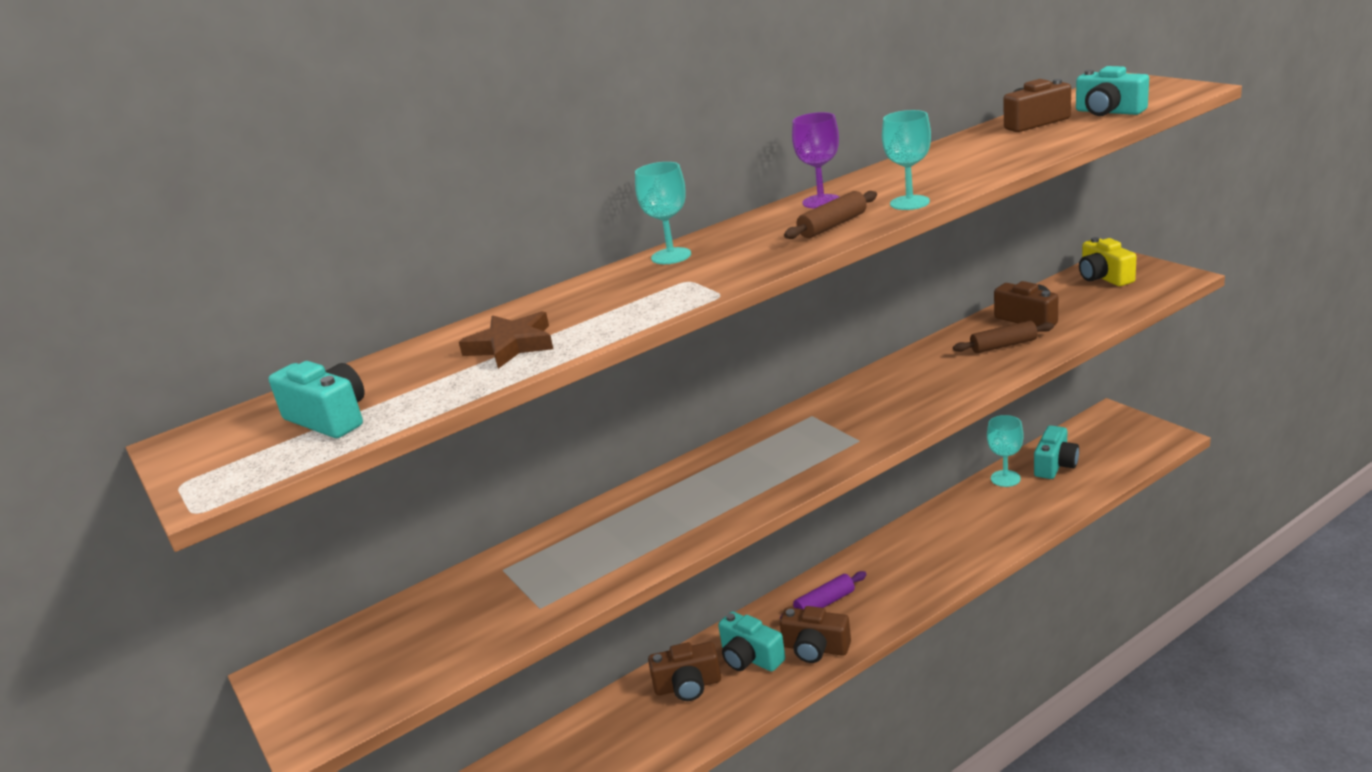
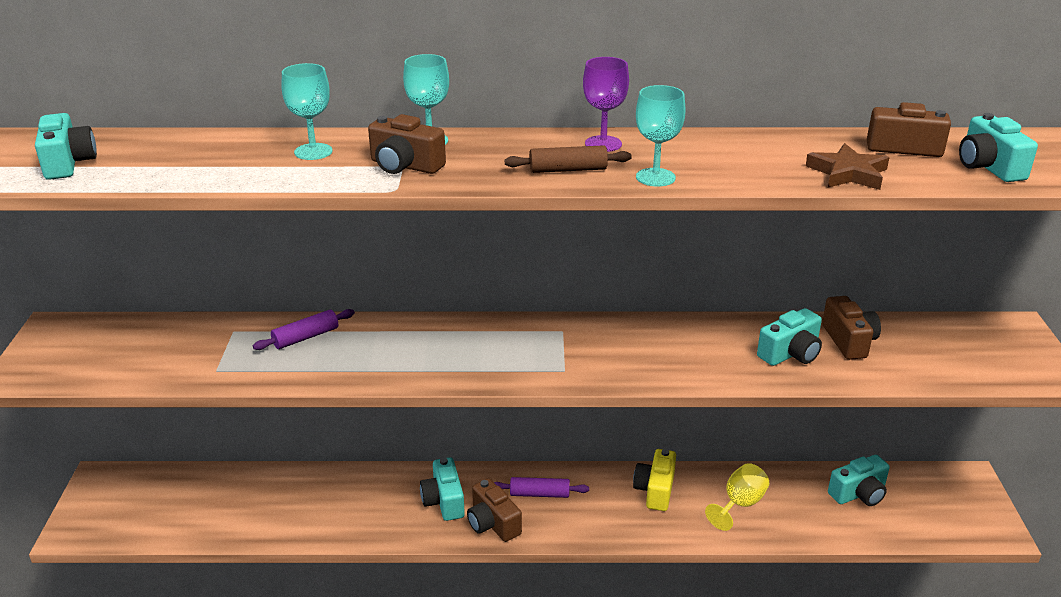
camera: 30 degrees right, 5 degrees up
brown star [459,311,553,369] -> brown star moved to [806,143,890,190]
brown camera [648,642,721,701] -> brown camera moved to [368,114,446,174]
brown rolling pin [953,321,1054,353] -> turquoise camera [757,308,822,366]
turquoise goblet [987,415,1024,487] -> turquoise goblet moved to [281,63,332,160]
yellow camera [1079,237,1137,286] -> yellow camera moved to [633,449,676,511]
none -> purple rolling pin [253,309,355,350]
none -> yellow goblet [705,463,769,531]

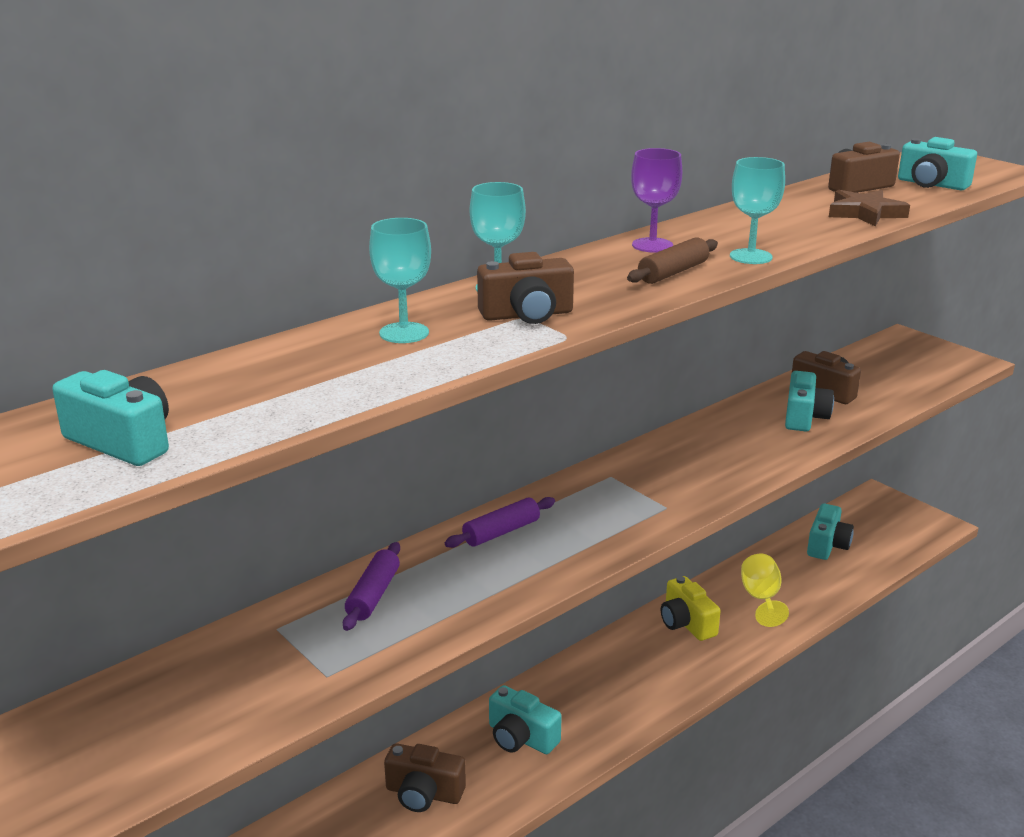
camera: 40 degrees left, 5 degrees down
brown camera [467,478,522,542] -> brown camera moved to [384,743,466,812]
purple rolling pin [494,477,589,498] -> purple rolling pin moved to [445,497,555,548]

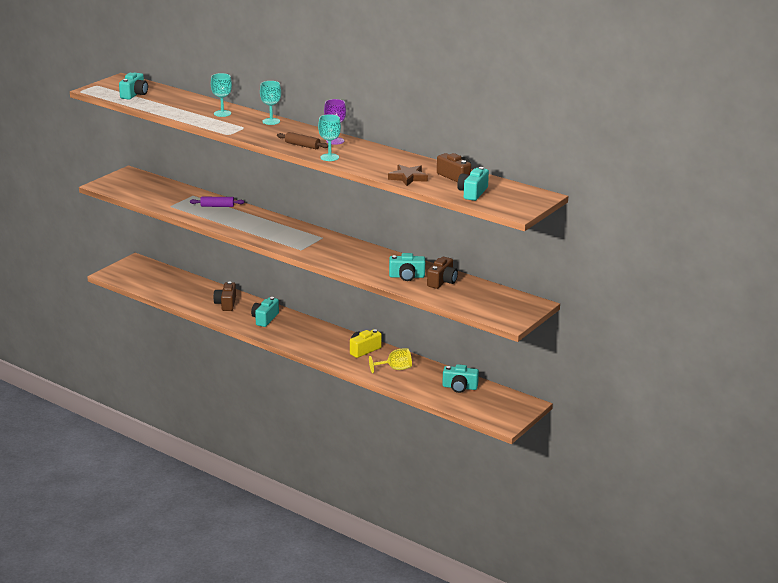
camera: 75 degrees right, 0 degrees up
purple rolling pin [445,497,555,548] -> none
brown camera [477,252,574,324] -> none

